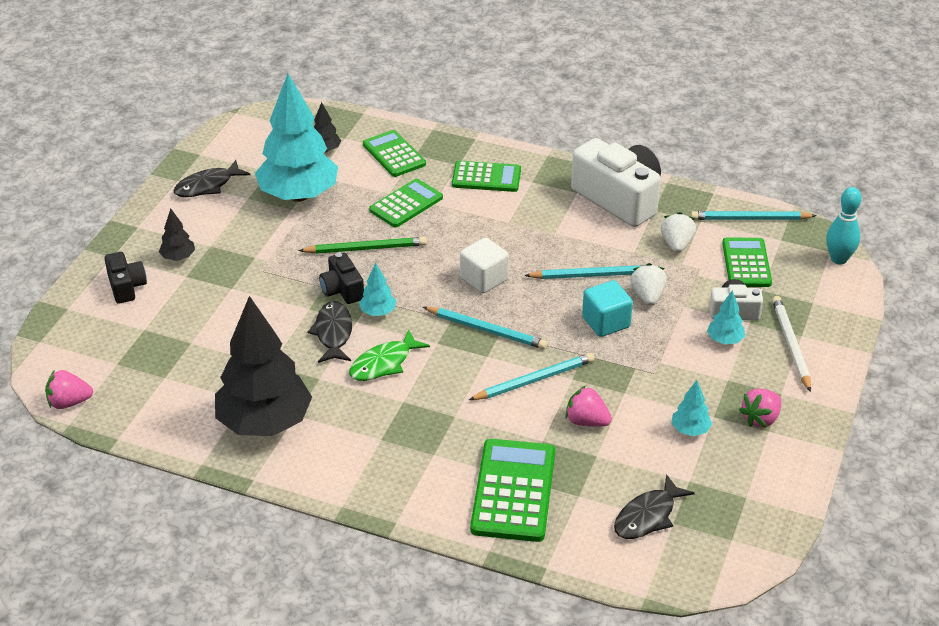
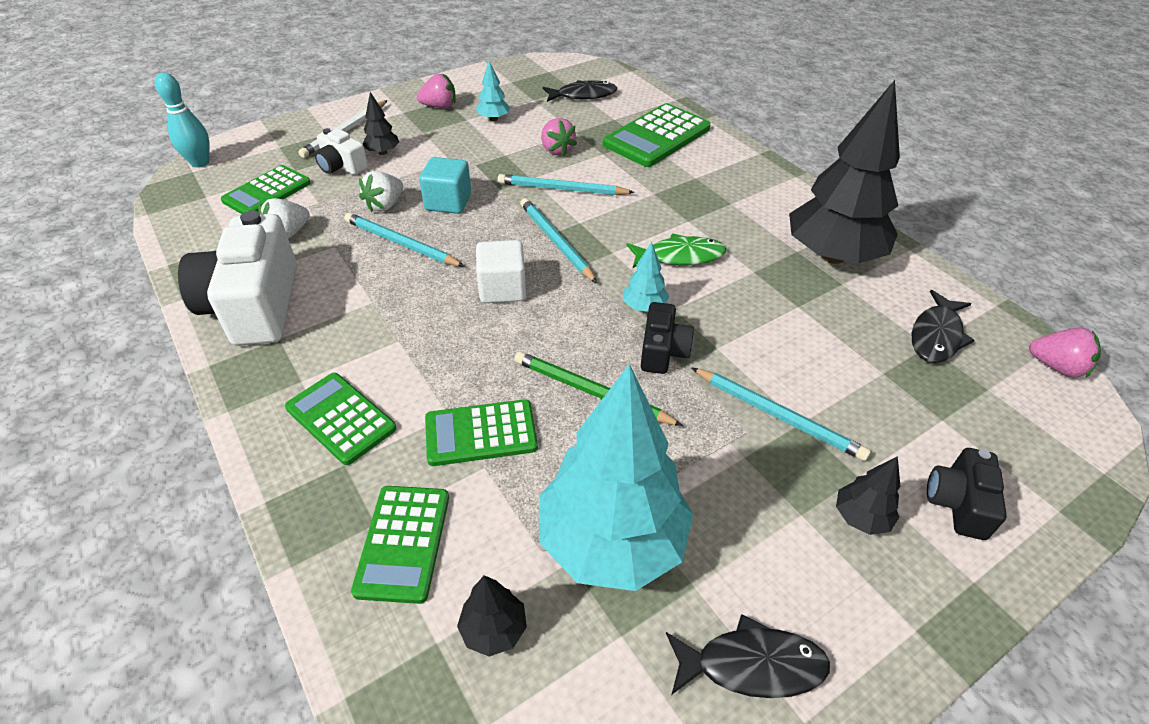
camera: 145 degrees left, 5 degrees up
black fish [307,301,352,363] -> black fish moved to [911,290,975,363]
turquoise pencil [691,211,817,220] -> turquoise pencil moved to [691,367,871,461]
turquoise tree [707,290,745,344] -> black tree [363,92,399,155]

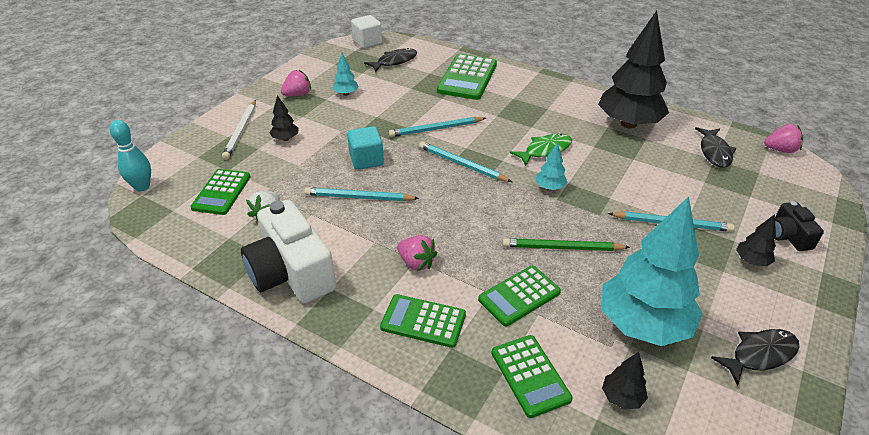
camera: 25 degrees left, 5 degrees down
white camera [315,128,368,175] -> none
white strawberry [359,171,403,212] -> none
white cube [476,240,526,303] -> white cube moved to [351,15,382,49]
pink strawberry [541,118,577,156] -> pink strawberry moved to [397,235,437,271]
black camera [641,302,694,374] -> none

